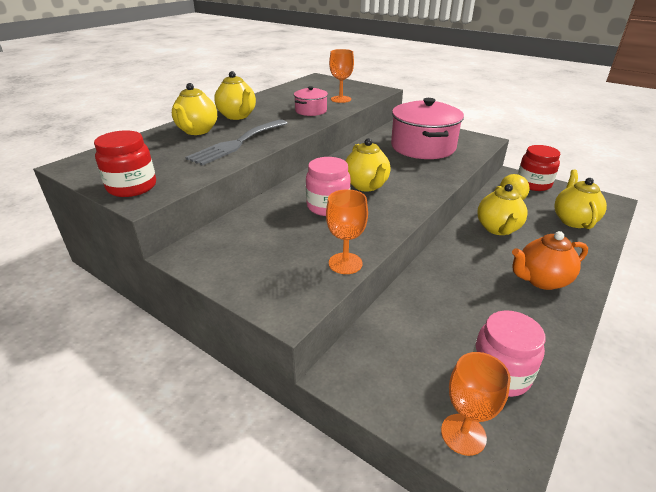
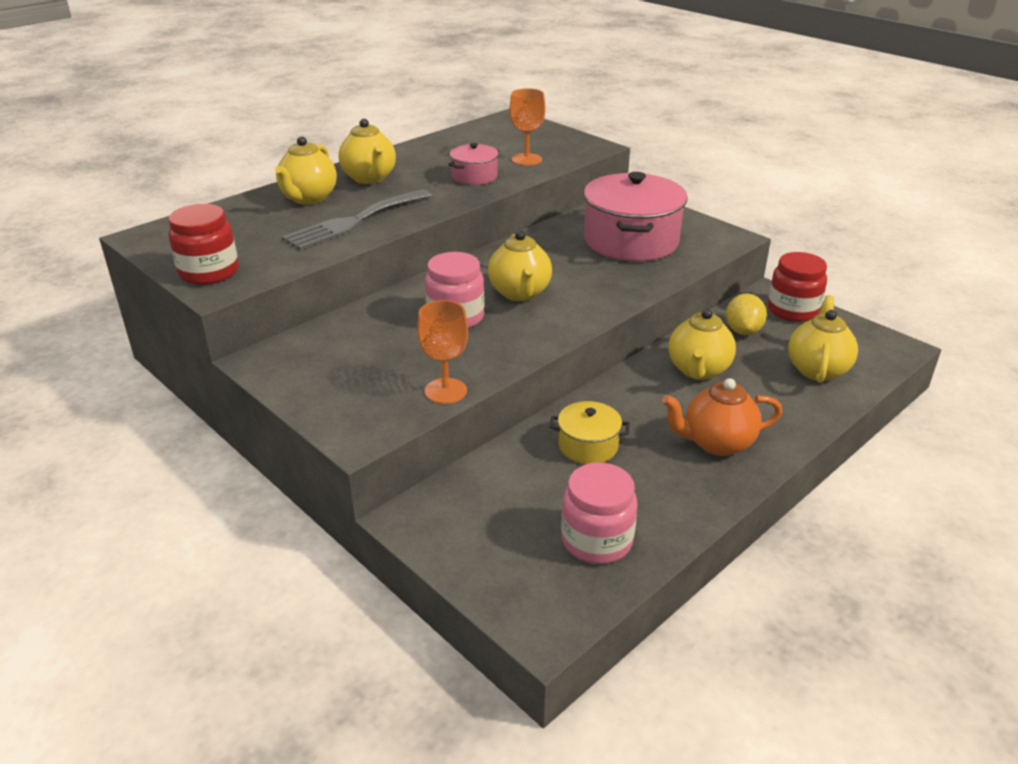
camera: 10 degrees right, 0 degrees up
orange goblet [441,352,511,456] -> none
none -> yellow pot [550,401,629,464]

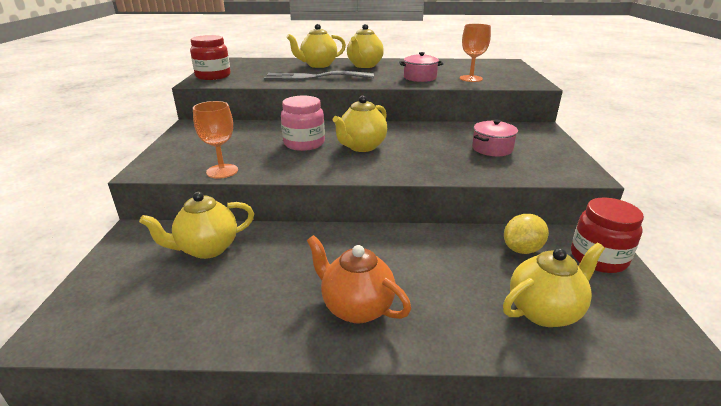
camera: 45 degrees right, 5 degrees down
yellow pot [550,401,629,464] -> none
pink jar [561,463,638,564] -> none
pink pot [584,172,688,262] -> pink pot [472,120,518,156], size x0.50
yellow teapot [669,309,736,380] -> yellow teapot moved to [139,192,254,259]

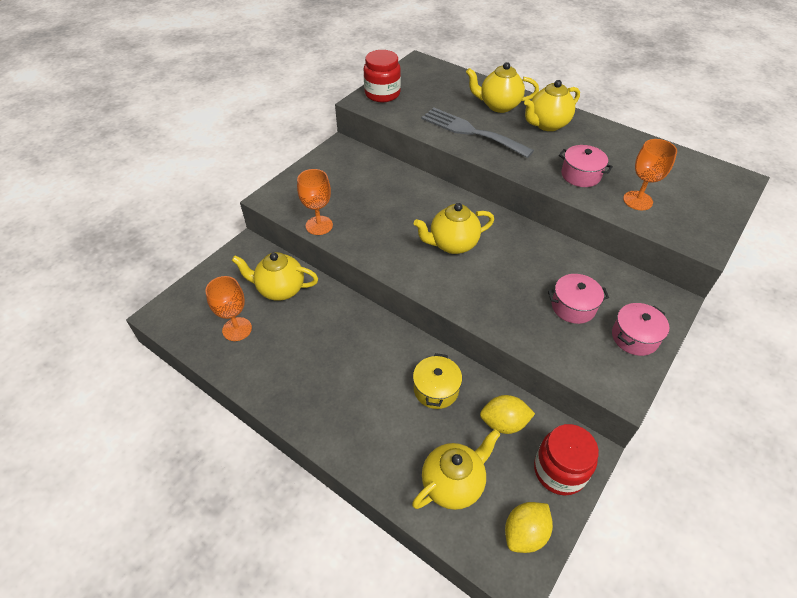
camera: 35 degrees right, 20 degrees up
pink jar [281,96,325,151] -> none
orange teapot [307,235,411,324] -> none
yellow teapot [503,243,605,327] -> yellow teapot turned 45 degrees counterclockwise [412,429,500,510]
none -> orange goblet [205,276,252,341]
none -> yellow pot [413,353,462,409]
none -> yellow lemon [505,502,553,553]
none -> pink pot [612,303,669,356]

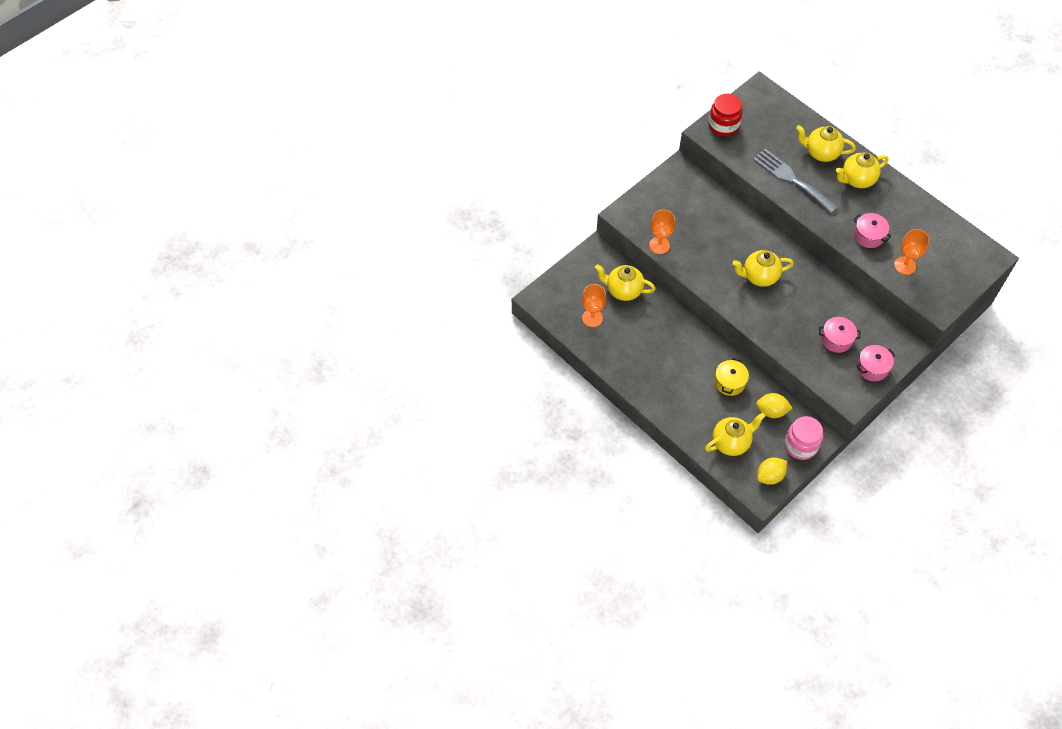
camera: 10 degrees right, 10 degrees up
red jar [534,424,599,495] -> pink jar [785,416,823,460]

